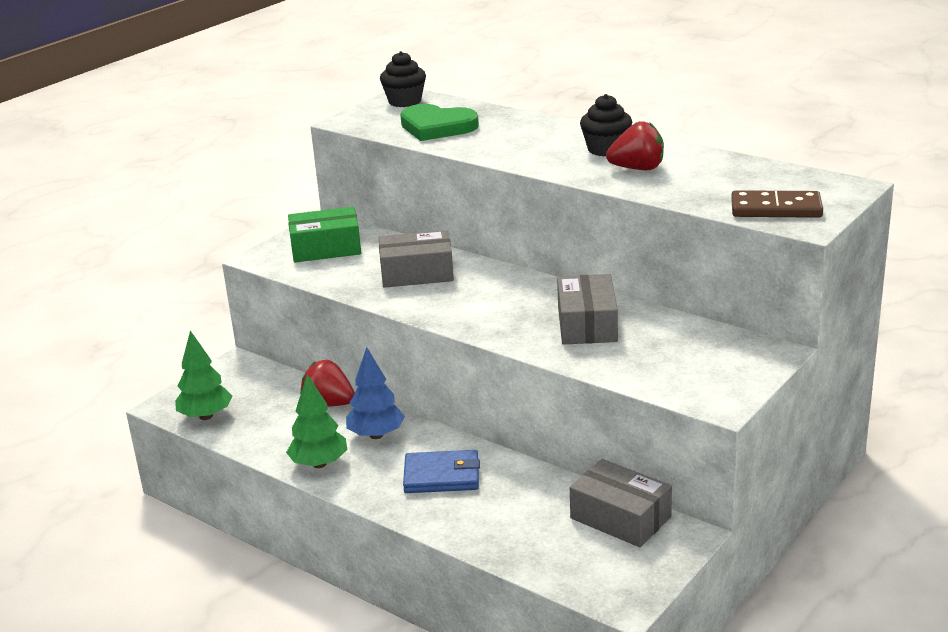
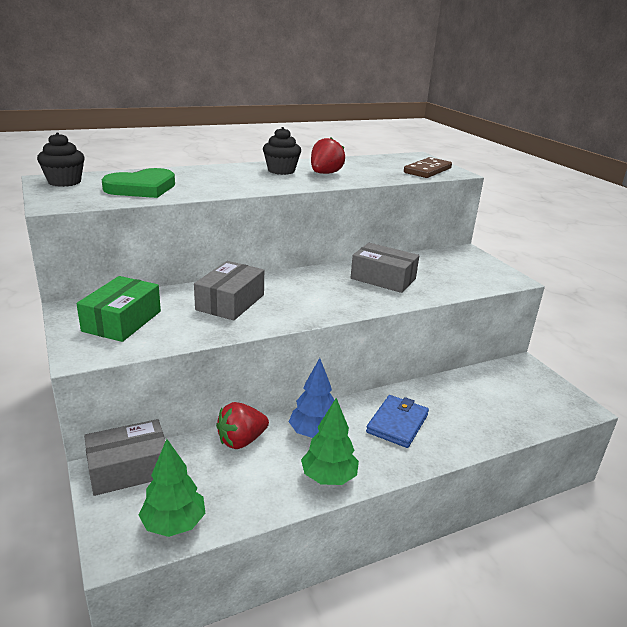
camera: 65 degrees left, 0 degrees up
grey box [570,459,672,547] -> grey box moved to [84,419,165,496]

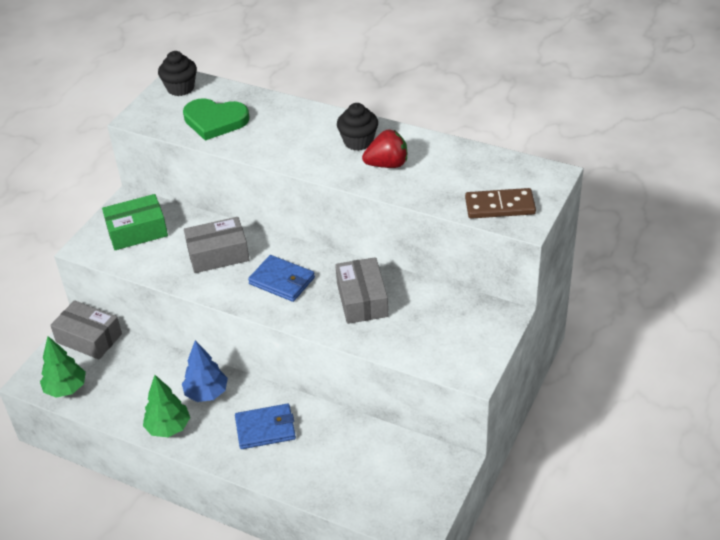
camera: 55 degrees right, 15 degrees up
red strawberry [216,402,269,449] -> none
none -> blue wallet [248,255,315,302]

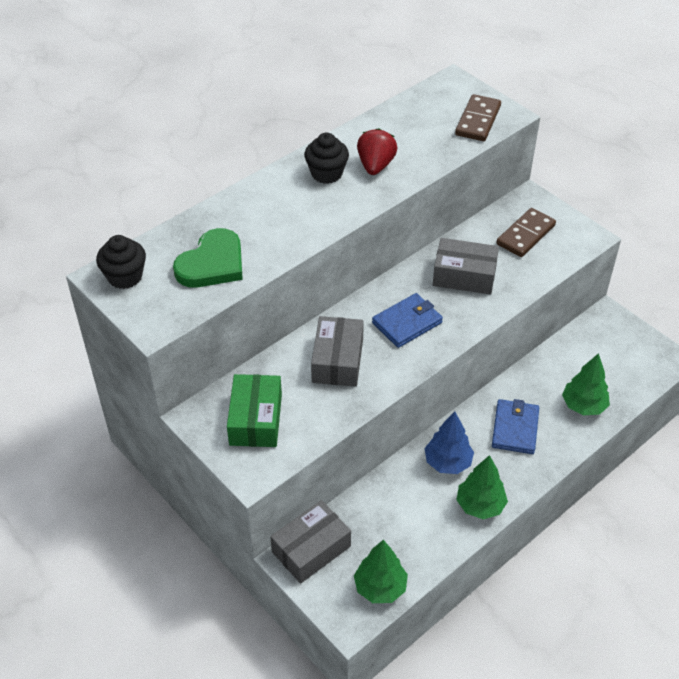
camera: 70 degrees left, 5 degrees up
none -> brown domino [496,208,556,257]
none -> green tree [562,353,610,416]

